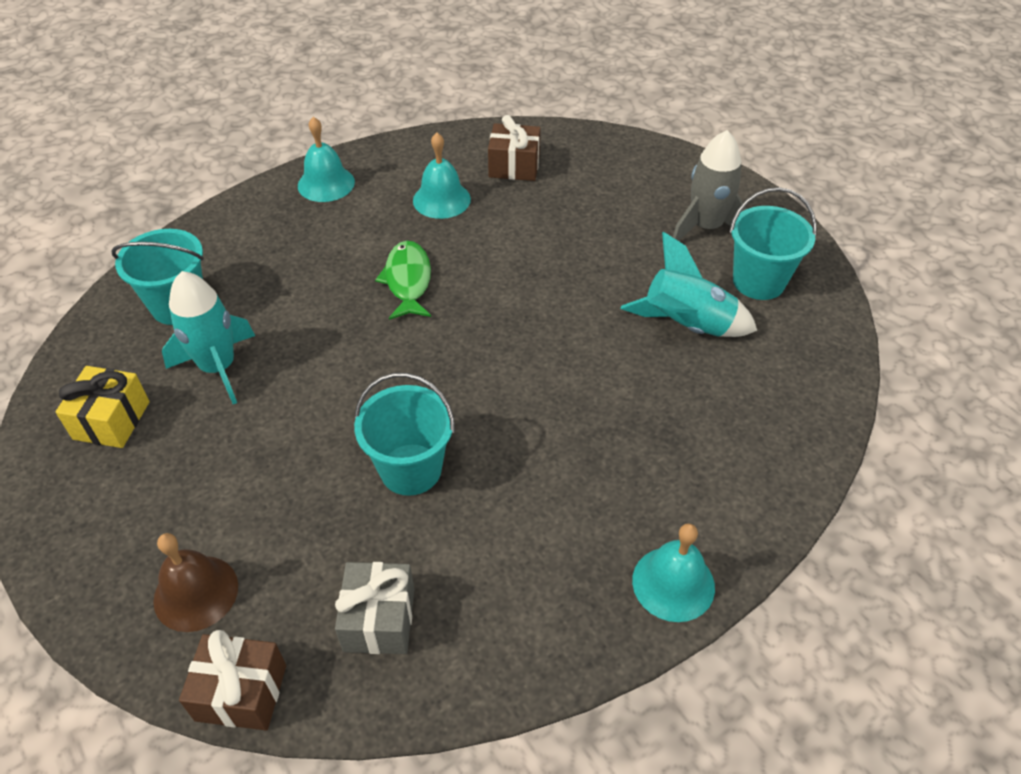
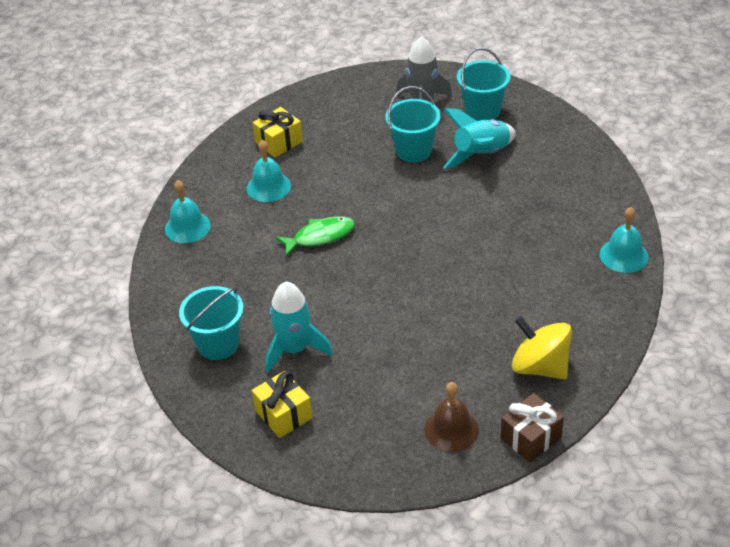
camera: 45 degrees left, 5 degrees down
grey gift [335,562,414,654] -> yellow spinning top [512,316,572,380]
turquoise bucket [354,373,455,496] -> turquoise bucket moved to [385,86,441,162]
green fish [375,241,431,320] -> green fish turned 120 degrees clockwise [275,216,355,257]
brown gift [488,115,541,181] -> yellow gift [253,107,303,157]

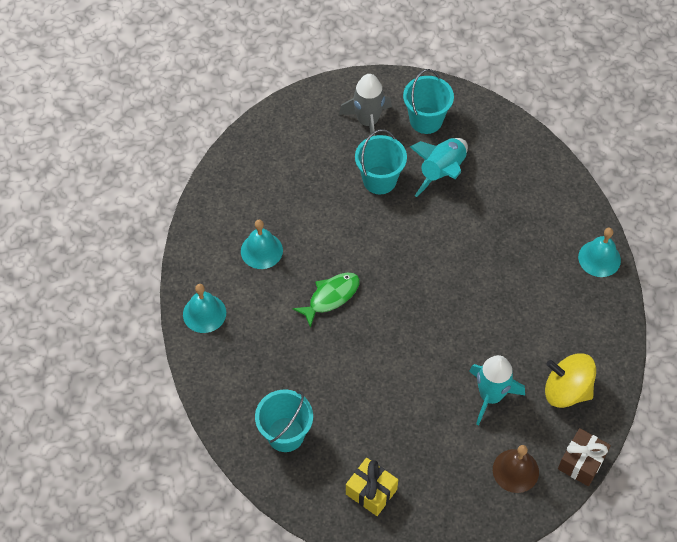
camera: 20 degrees left, 15 degrees up
yellow gift [253,107,303,157] -> none
turquoise rocket [266,282,333,373] -> turquoise rocket moved to [469,355,525,426]

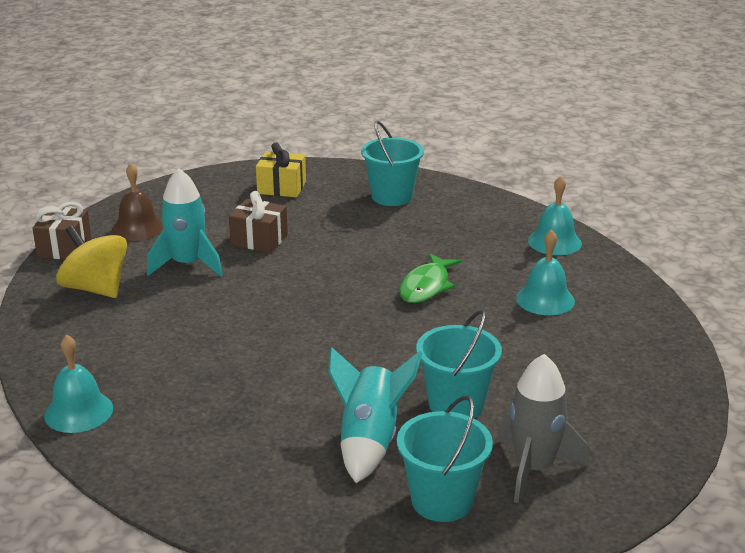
camera: 155 degrees right, 30 degrees down
yellow spinning top [545,353,596,408] -> yellow spinning top turned 135 degrees counterclockwise [56,225,127,298]
none -> brown gift [229,191,288,253]

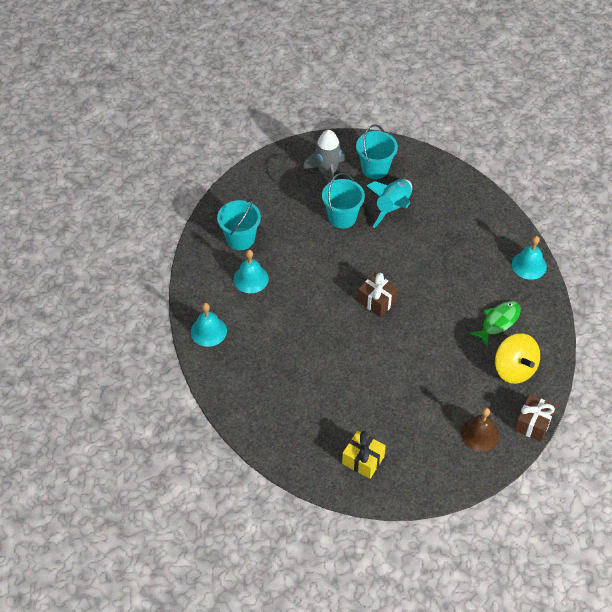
camera: 160 degrees left, 25 degrees up
turquoise rocket [147,168,223,277] -> none
brown gift [229,191,288,253] -> brown gift moved to [358,273,398,317]
turquoise bucket [361,121,424,206] -> turquoise bucket moved to [217,198,261,250]
green fish [399,253,462,303] -> green fish moved to [469,301,521,348]

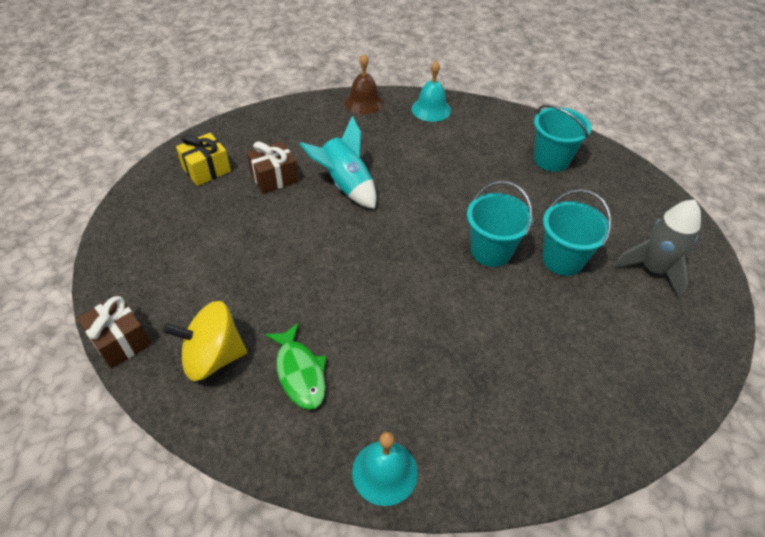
camera: 110 degrees right, 5 degrees down
turquoise bell [233,250,269,293] -> none
turquoise bucket [356,124,398,179] -> turquoise bucket moved to [467,181,533,267]
brown gift [358,273,398,317] -> brown gift moved to [247,141,298,194]
turquoise rocket [366,179,412,228] -> turquoise rocket moved to [300,116,376,209]
brown bell [461,407,500,452] -> brown bell moved to [345,54,384,115]

